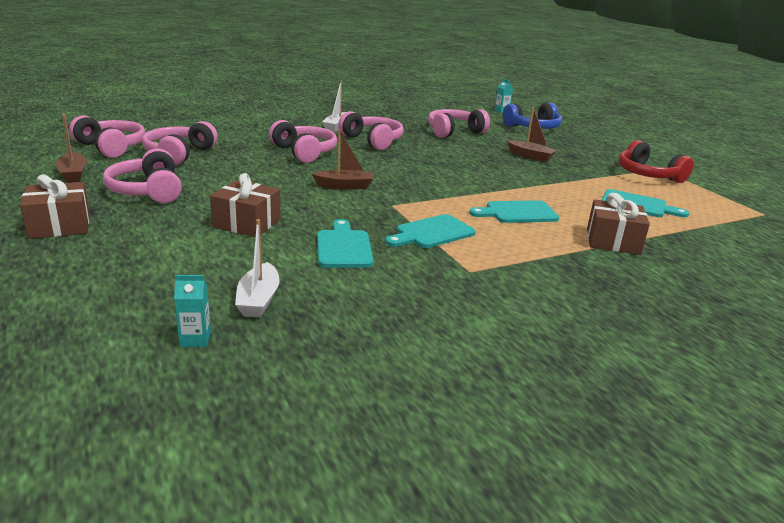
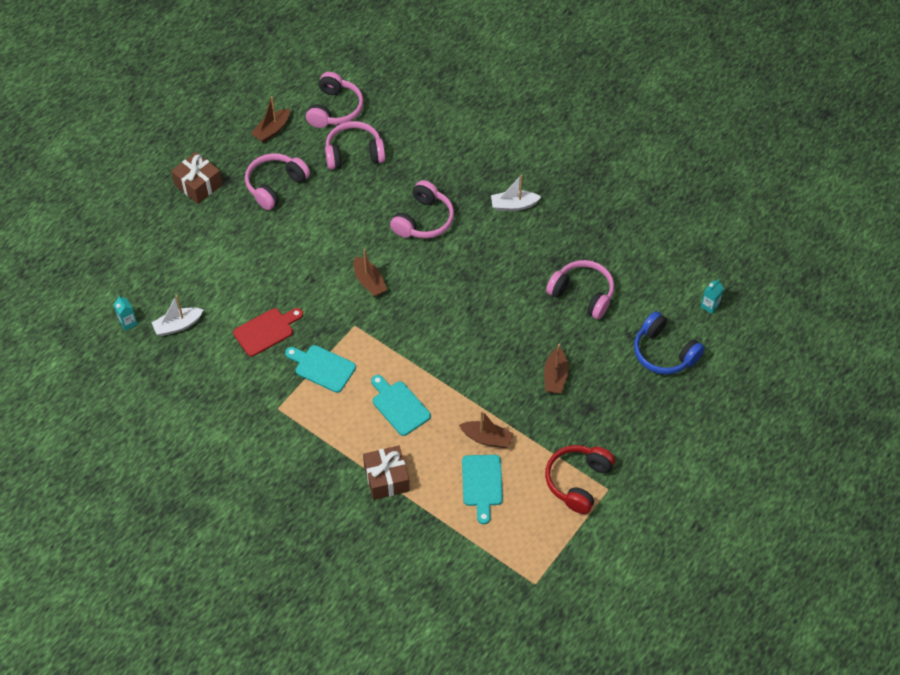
camera: 65 degrees right, 30 degrees up
brown gift [210,173,281,237] -> none
turquoise cutting board [317,219,374,268] -> red cutting board [233,308,303,357]
pink headphones [338,111,404,150] -> none
none -> brown boat [459,410,514,448]

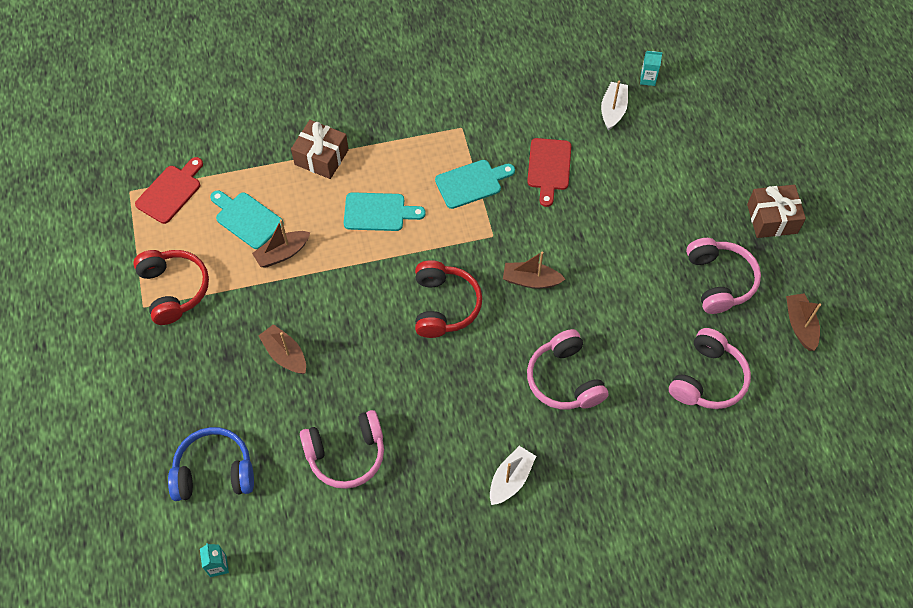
camera: 130 degrees right, 5 degrees up
pink headphones [306,72,364,128] -> none
none -> red cutting board [135,157,203,224]
none -> red headphones [415,260,483,338]

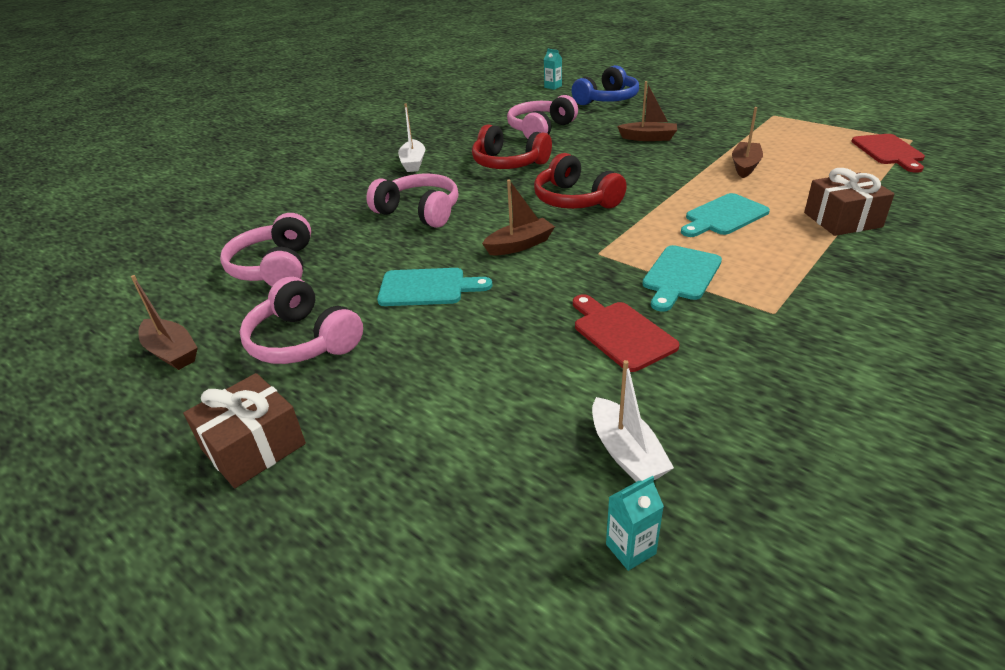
camera: 145 degrees right, 25 degrees down
red headphones [133,250,209,325] -> red headphones moved to [472,124,552,169]
turquoise cutting board [210,190,284,249] -> turquoise cutting board moved to [377,268,492,306]

